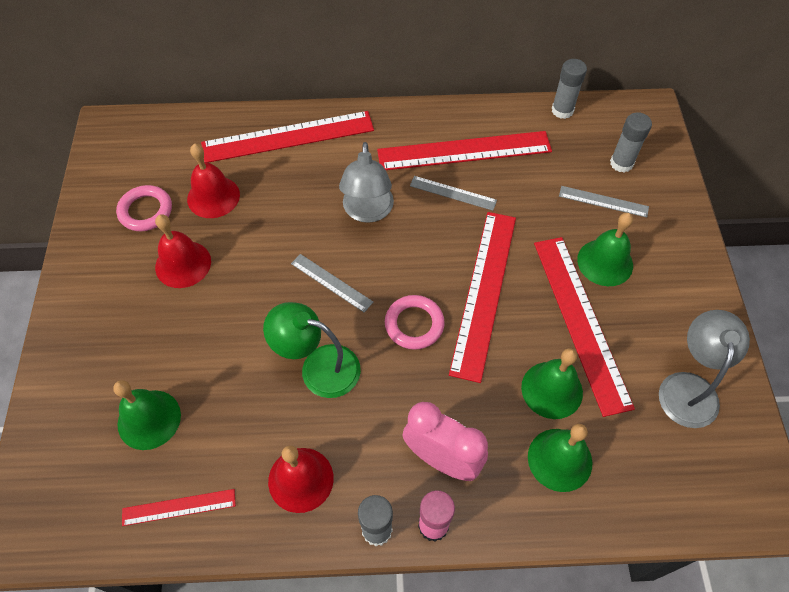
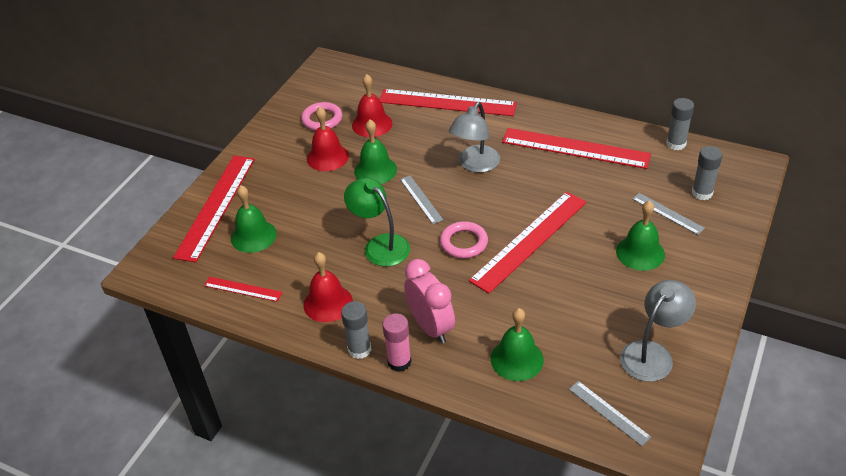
camera: 30 degrees right, 15 degrees down
grey ruler [410,176,497,211] -> grey ruler moved to [569,381,651,446]
green bell [521,348,583,419] -> green bell moved to [354,120,397,184]
red ruler [534,237,635,417] -> red ruler moved to [173,156,255,262]

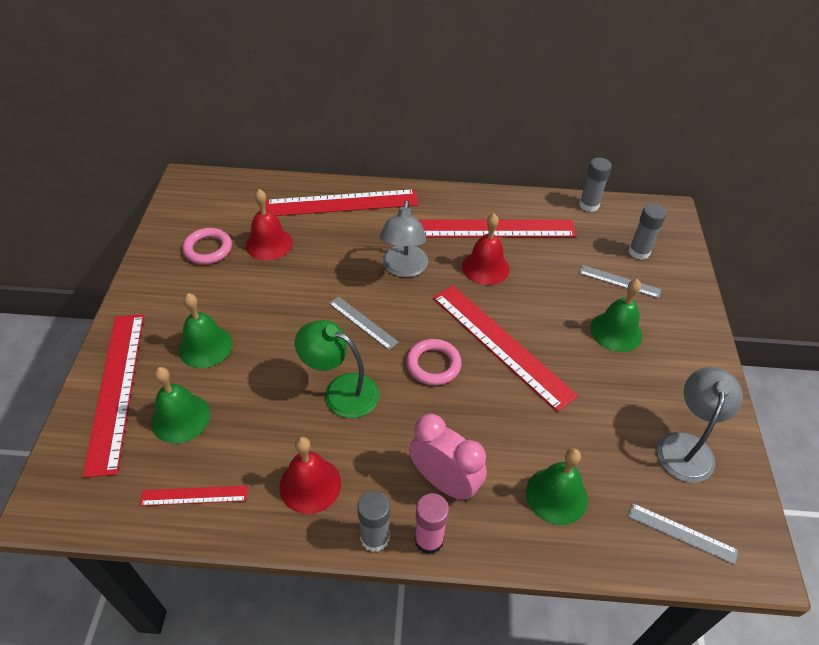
camera: 25 degrees left, 5 degrees up
red bell [307,107,349,171] -> red bell moved to [462,214,510,285]
green bell [354,120,397,184] -> green bell moved to [178,293,233,368]
red ruler [469,192,587,293] -> red ruler turned 60 degrees counterclockwise [433,285,578,412]

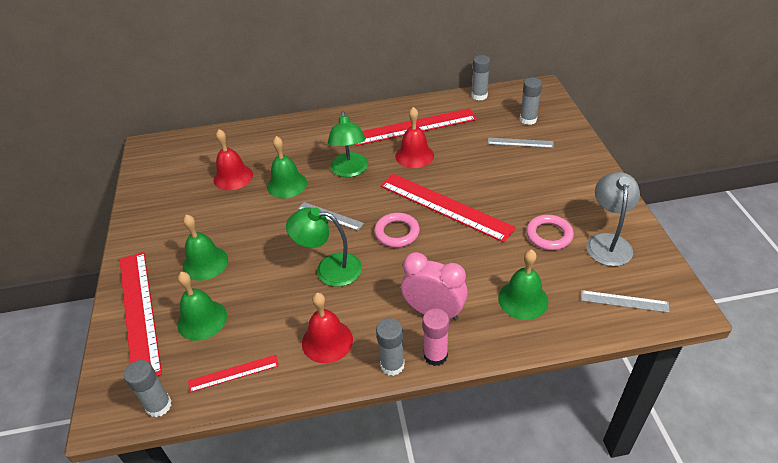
camera: 10 degrees left, 5 degrees down
pink ring [182,228,232,264] -> pink ring moved to [526,215,574,250]
red ruler [265,189,418,216] -> none
grey lamp [380,200,428,277] -> green lamp [328,111,368,177]
green bell [590,279,642,352] -> green bell moved to [267,136,307,198]
none -> grey glue stick [124,360,172,417]

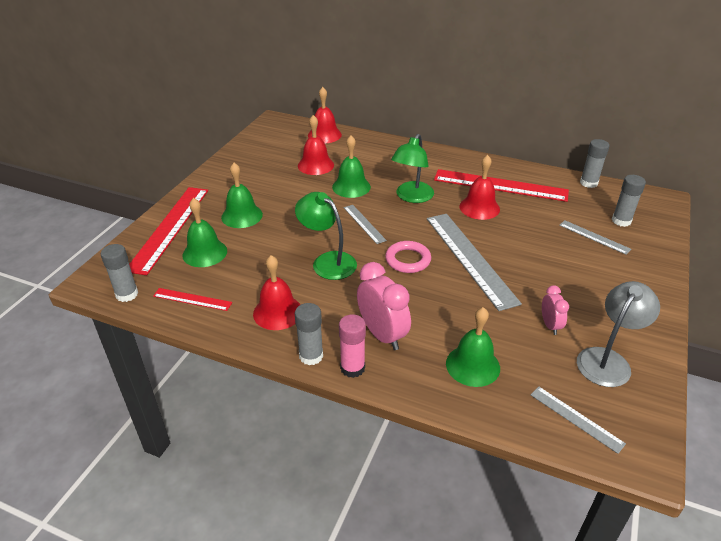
camera: 30 degrees right, 5 degrees down
red ruler [380,174,516,242] -> grey ruler [427,214,522,311]
pink ring [526,215,574,250] -> pink clock [542,285,569,335]
none -> red bell [308,87,342,143]

